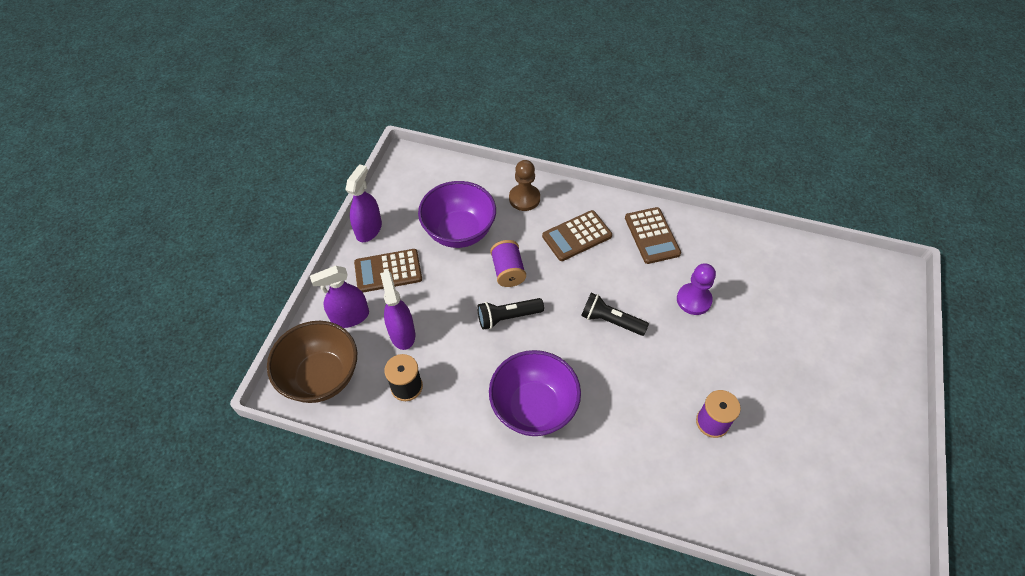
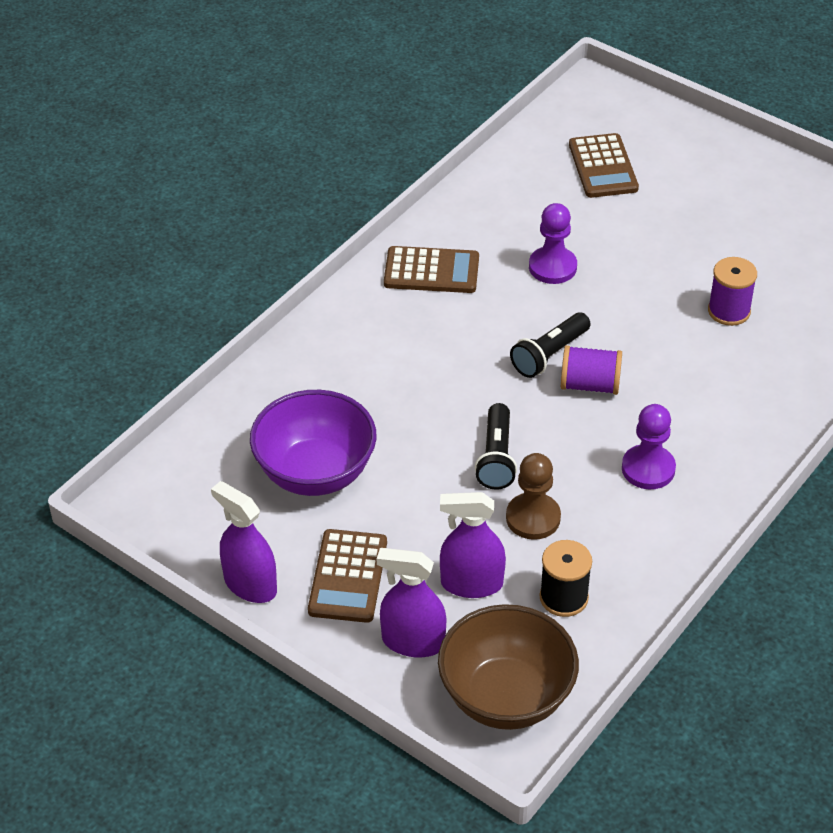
camera: 70 degrees left, 10 degrees down
purple spray bottle [310,266,369,328] -> purple spray bottle turned 105 degrees clockwise [377,548,446,657]
purple bowl [489,350,581,436] -> purple pawn [622,404,676,489]
purple spool [490,240,526,287] -> purple spool moved to [561,345,622,395]
brown pawn [509,160,540,211] -> brown pawn moved to [506,453,561,540]
brown calculator [542,210,612,261] -> brown calculator moved to [569,133,639,198]

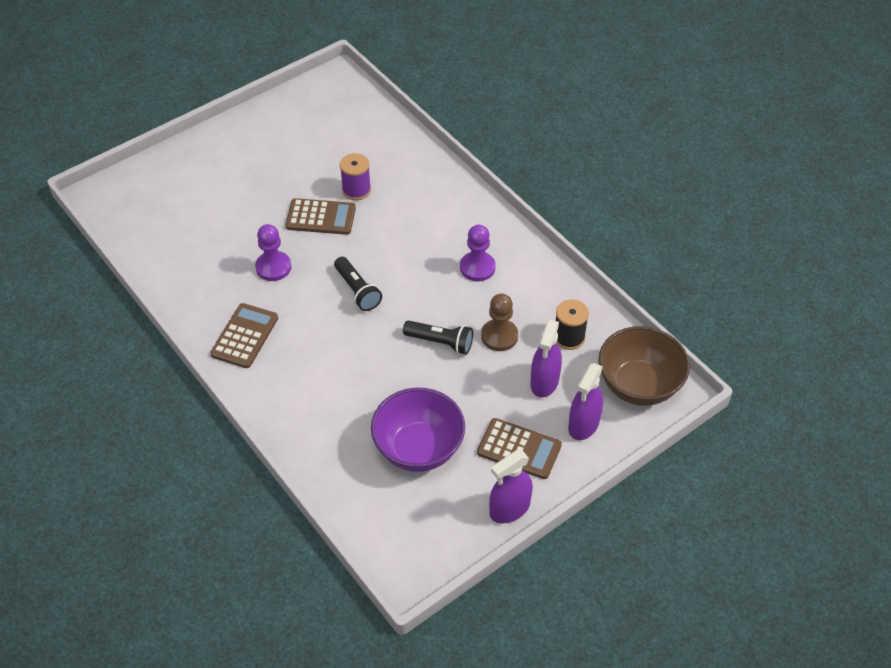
camera: 75 degrees left, 5 degrees up
purple spool [561,345,622,395] -> none
brown calculator [569,133,639,198] -> brown calculator moved to [286,198,356,235]

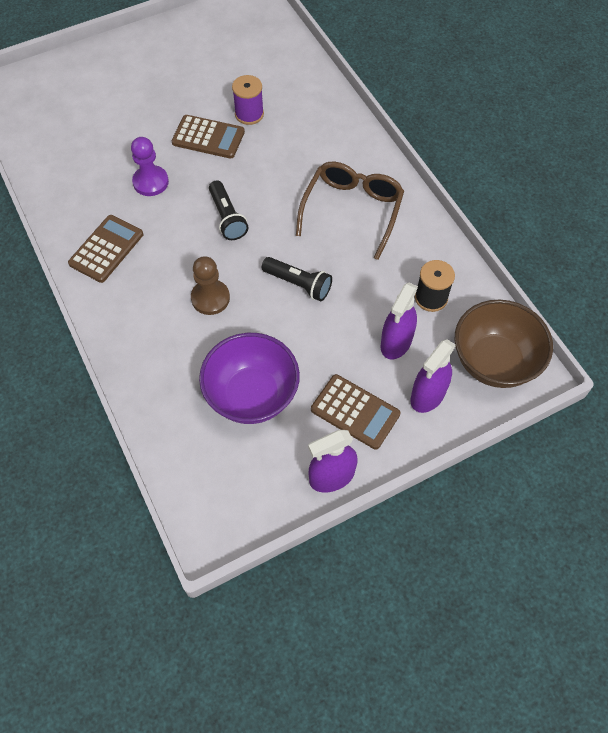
camera: 10 degrees right, 10 degrees up
purple pawn [460,225,495,281] -> brown glasses [296,162,404,260]
brown pawn [481,294,518,351] -> brown pawn moved to [191,256,230,315]

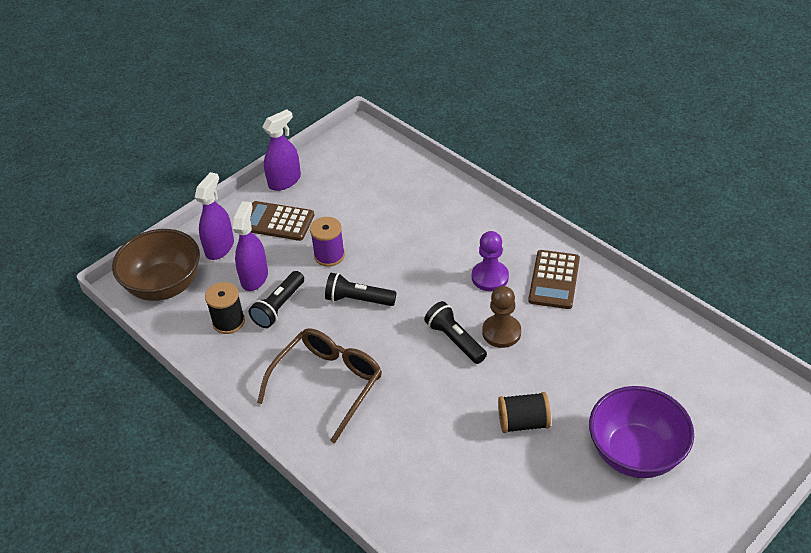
camera: 165 degrees right, 15 degrees down
purple pawn [131,137,169,196] -> purple pawn moved to [472,231,509,291]
brown calculator [172,115,245,159] -> black spool [498,392,551,433]
brown pawn [191,256,230,315] -> brown pawn moved to [482,286,521,348]
purple bowl [199,333,300,424] -> purple bowl moved to [589,386,694,478]
purple spool [232,75,264,125] -> purple spool moved to [310,217,345,267]
brown glasses [296,162,404,260] -> brown glasses turned 150 degrees counterclockwise [257,328,382,443]
none -> black flashlight [249,271,304,328]

